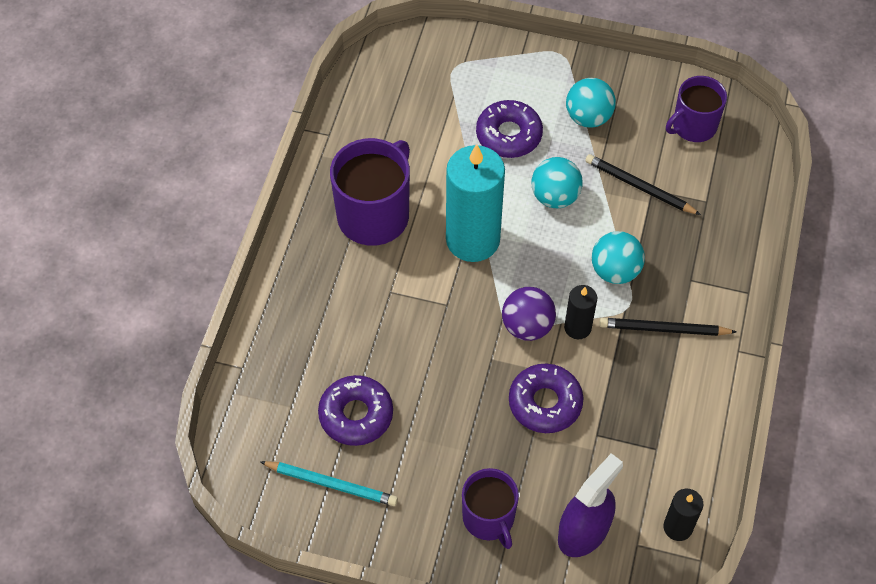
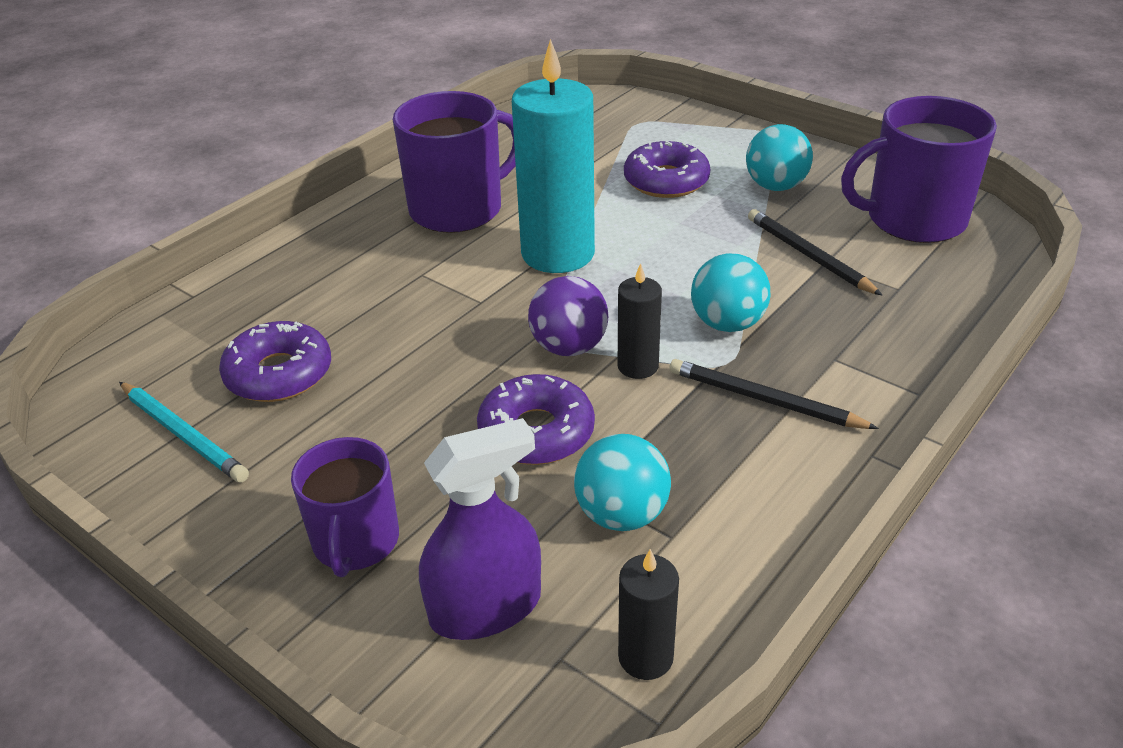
camera: 25 degrees right, 20 degrees down
turquoise ball [531,157,583,208] -> turquoise ball moved to [574,434,671,531]
purple mug [666,76,727,142] -> purple mug [841,96,997,243], size x1.56

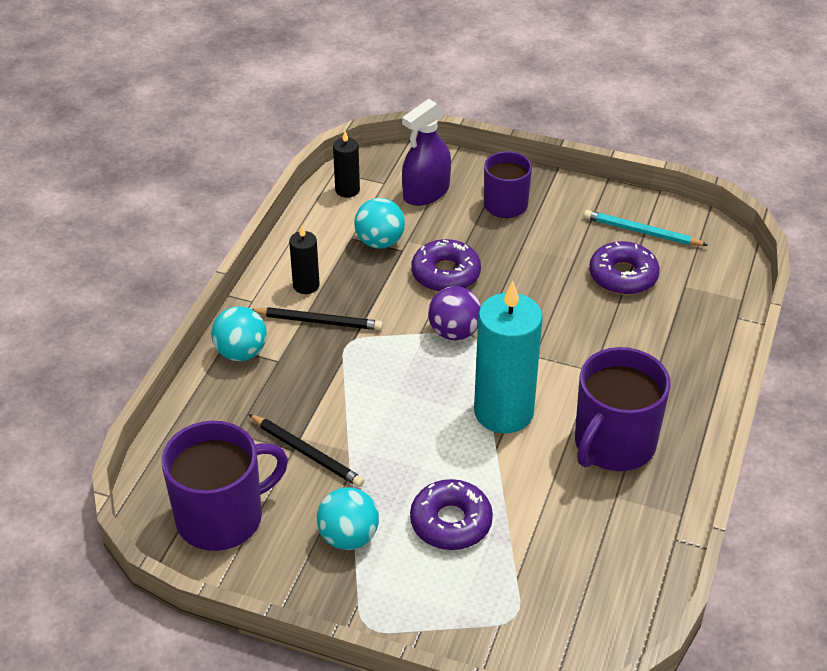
camera: 160 degrees right, 5 degrees up
black candle [618,263,662,379] -> black candle moved to [289,226,320,294]
turquoise ball [691,253,770,332] -> turquoise ball moved to [211,306,267,361]

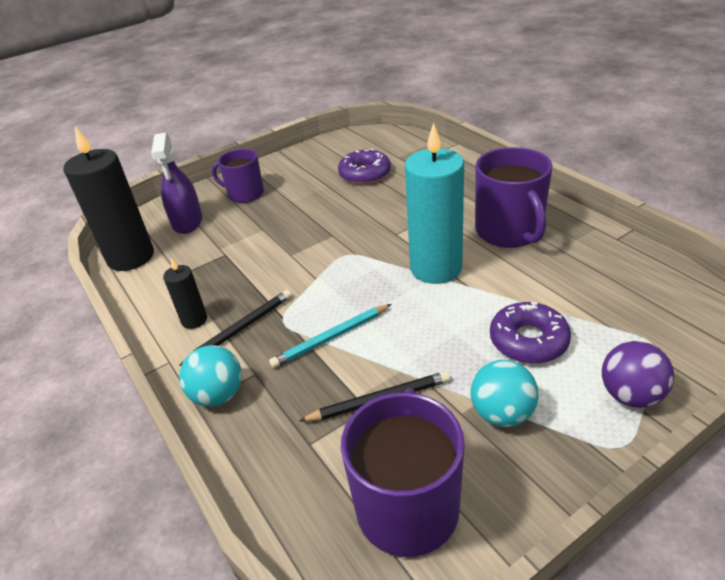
camera: 50 degrees left, 5 degrees down
black candle [333,131,360,198] -> black candle [63,127,154,271], size x2.06
turquoise ball [354,198,405,249] -> none
purple donut [412,239,481,292] -> none
purple ball [428,286,481,340] -> purple ball moved to [602,341,674,408]
turquoise pencil [584,210,708,246] -> turquoise pencil moved to [269,304,392,368]

